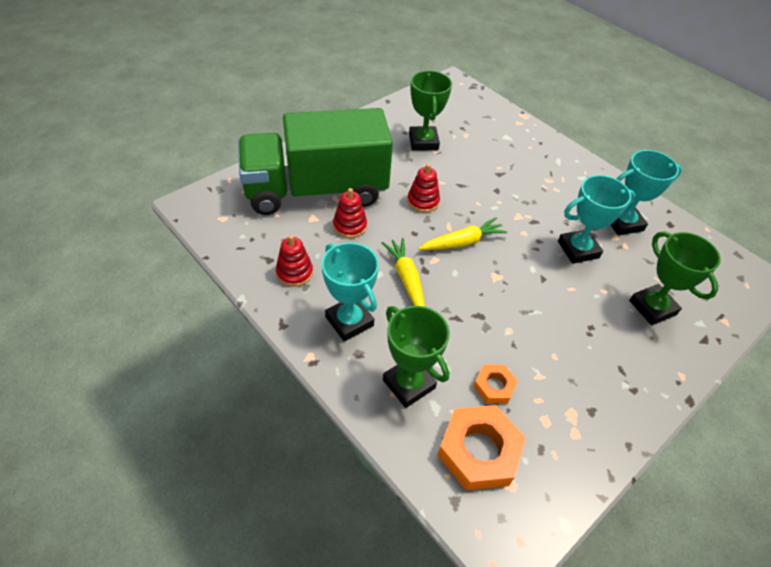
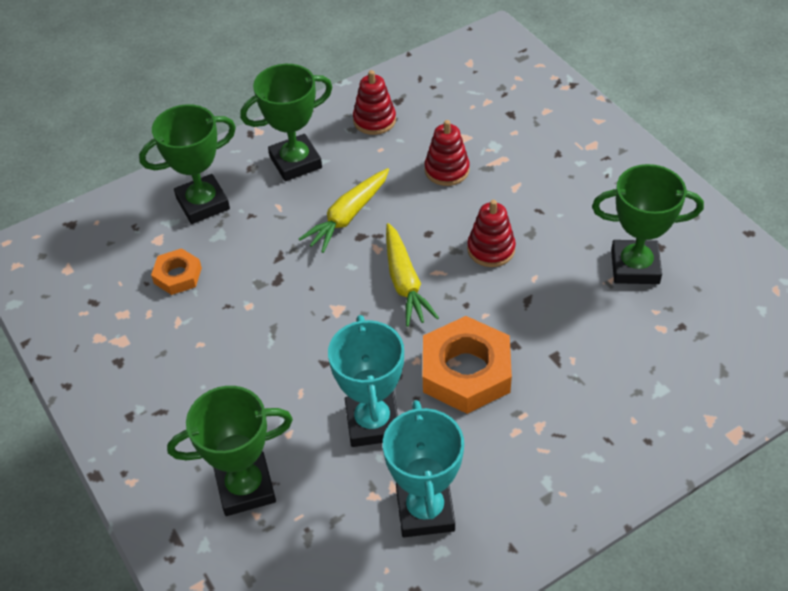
camera: 105 degrees right, 0 degrees up
green truck [238,108,393,215] -> none
turquoise trophy [322,243,379,341] -> green trophy [240,64,332,181]
yellow carrot [382,238,425,307] -> yellow carrot turned 135 degrees clockwise [299,168,389,253]
orange nut [437,405,526,491] -> orange nut moved to [423,316,512,414]

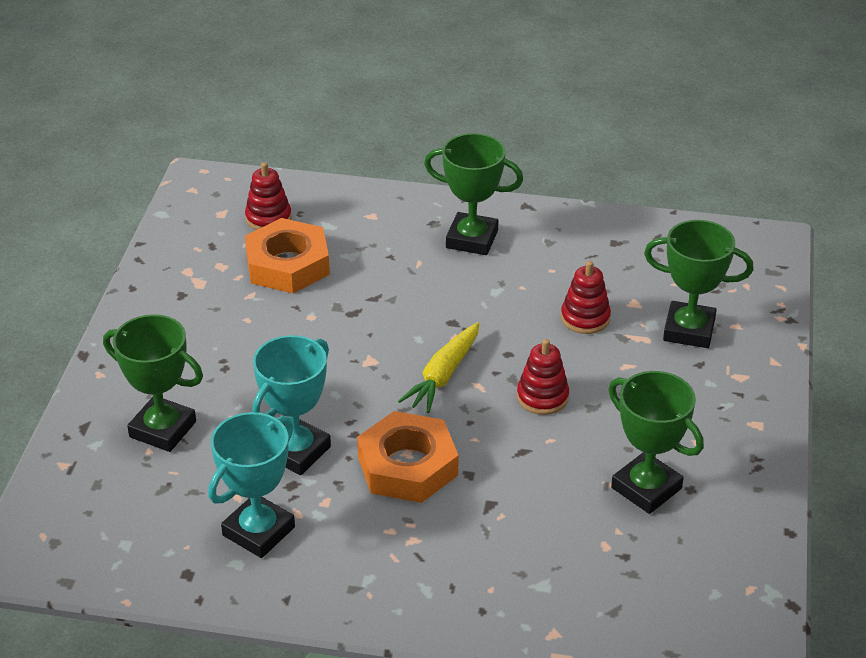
camera: 40 degrees right, 10 degrees down
green trophy [139,104,236,224] -> green trophy moved to [644,220,754,348]
orange nut [151,248,202,295] -> orange nut [245,218,330,293], size x1.85
yellow carrot [299,168,389,253] -> none
red stacking toy [353,70,396,135] -> red stacking toy moved to [245,162,292,230]

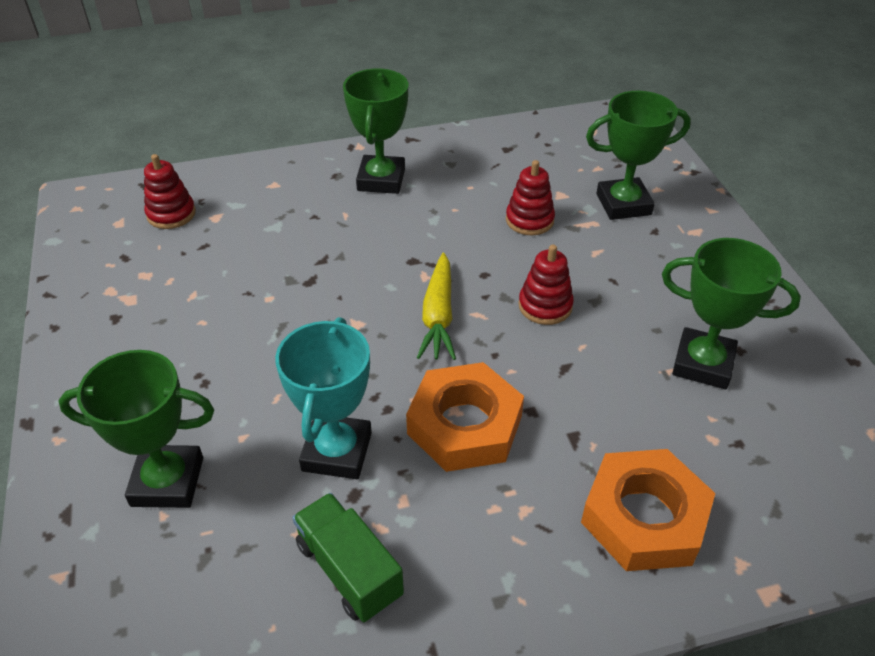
camera: 25 degrees left, 5 degrees up
turquoise trophy [208,412,295,558] -> green truck [292,493,404,622]
orange nut [245,218,330,293] -> orange nut moved to [581,449,715,571]
green trophy [424,133,523,255] -> green trophy turned 75 degrees counterclockwise [343,69,408,194]

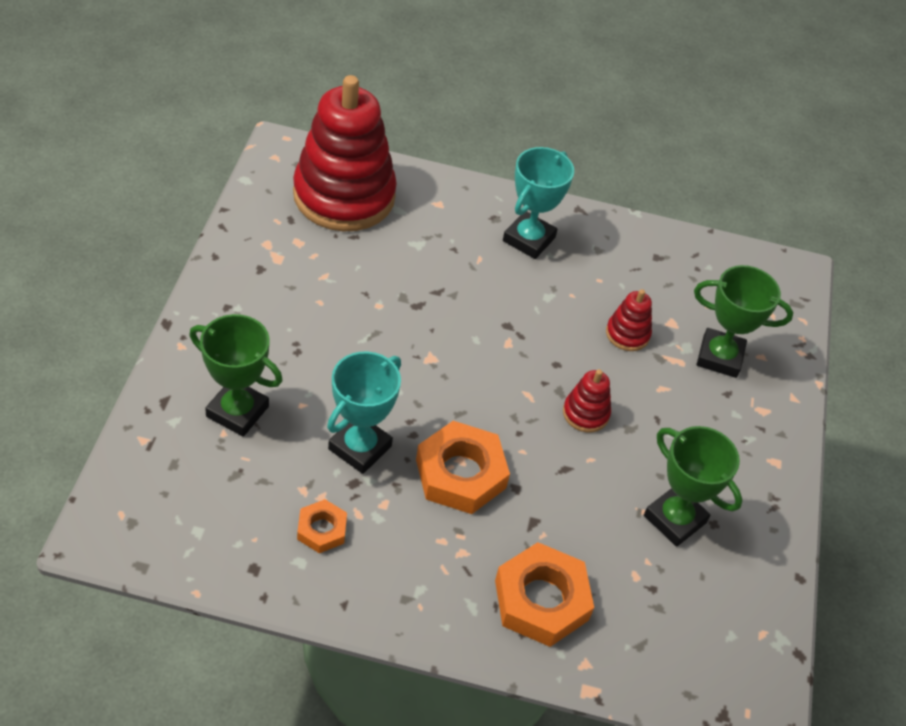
camera: 20 degrees right, 5 degrees up
red stacking toy [144,154,196,229] -> red stacking toy [293,75,397,231], size x2.40
green truck [292,493,404,622] -> orange nut [297,499,347,553]
green trophy [343,69,408,194] -> turquoise trophy [503,147,574,259]
yellow carrot [417,253,456,360] -> none

